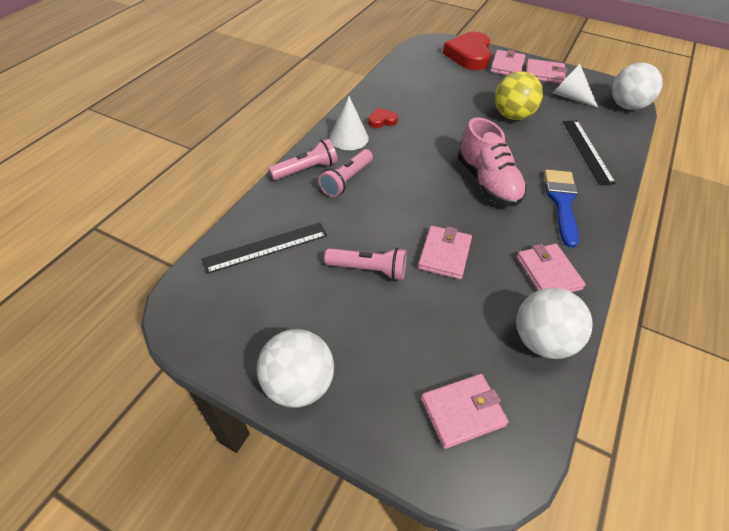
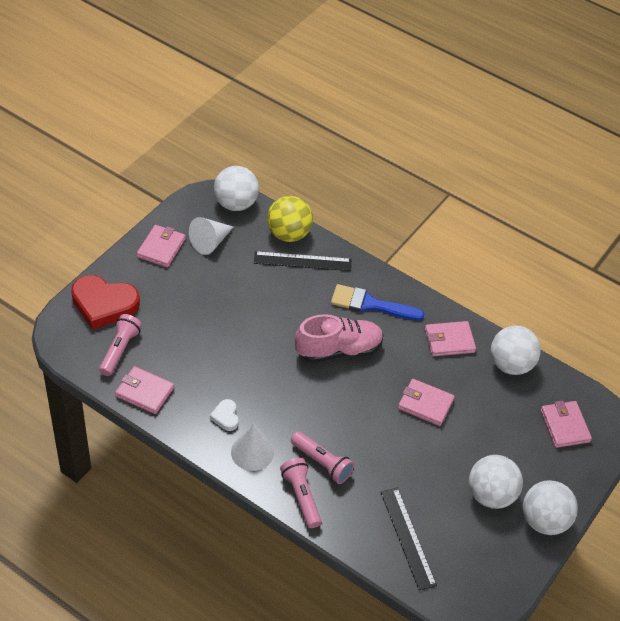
camera: 85 degrees left, 0 degrees up
pink flashlight [325,247,406,281] -> pink flashlight moved to [99,314,142,376]
red heart [368,108,398,128] -> white heart [210,399,239,431]
pink wallet [490,50,525,75] -> pink wallet moved to [115,366,174,414]
yellow ball [495,71,543,120] -> yellow ball moved to [267,196,313,242]
none -> white ball [469,455,523,509]

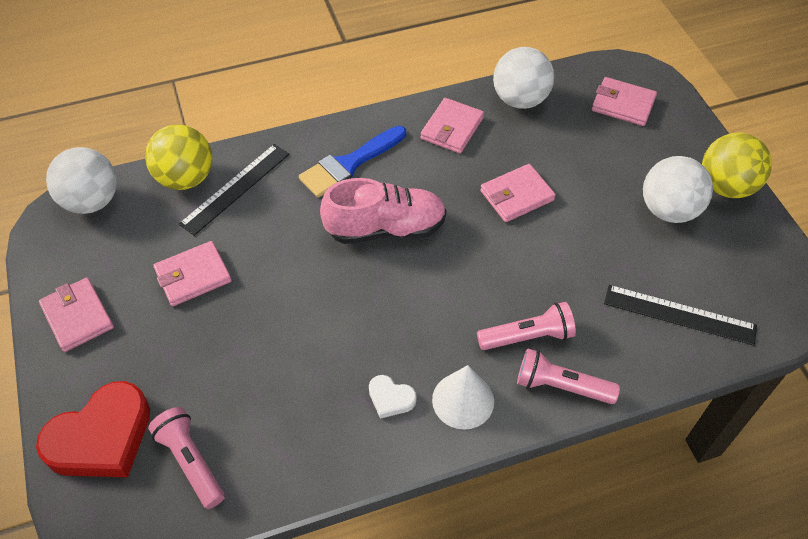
camera: 50 degrees left, 5 degrees up
pink wallet [115,366,174,414] -> pink wallet moved to [153,241,232,306]
white cone [189,217,233,255] -> none
pink shoe [295,314,384,363] -> pink shoe turned 60 degrees clockwise [320,178,447,244]
white ball [523,480,578,535] -> yellow ball [702,133,772,198]

